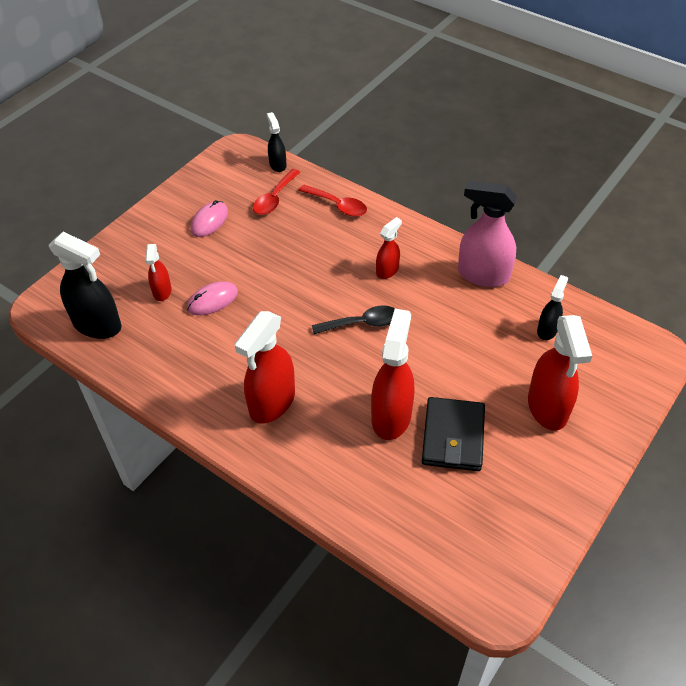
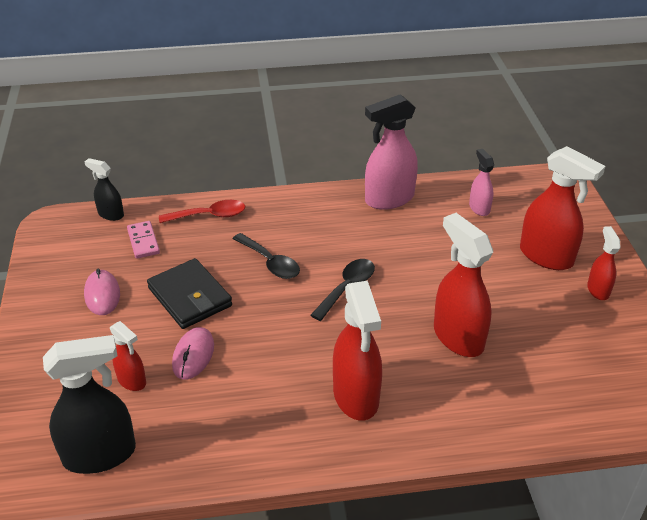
camera: 45 degrees left, 10 degrees down
red spoon [253,169,300,215] -> pink domino [127,221,160,259]
red spray bottle [376,217,402,279] -> red spray bottle moved to [587,226,621,300]
black wallet [422,397,485,471] -> black wallet moved to [147,258,232,329]
black spray bottle [537,275,568,340] -> pink spray bottle [469,149,494,216]
none -> black spoon [233,233,300,279]

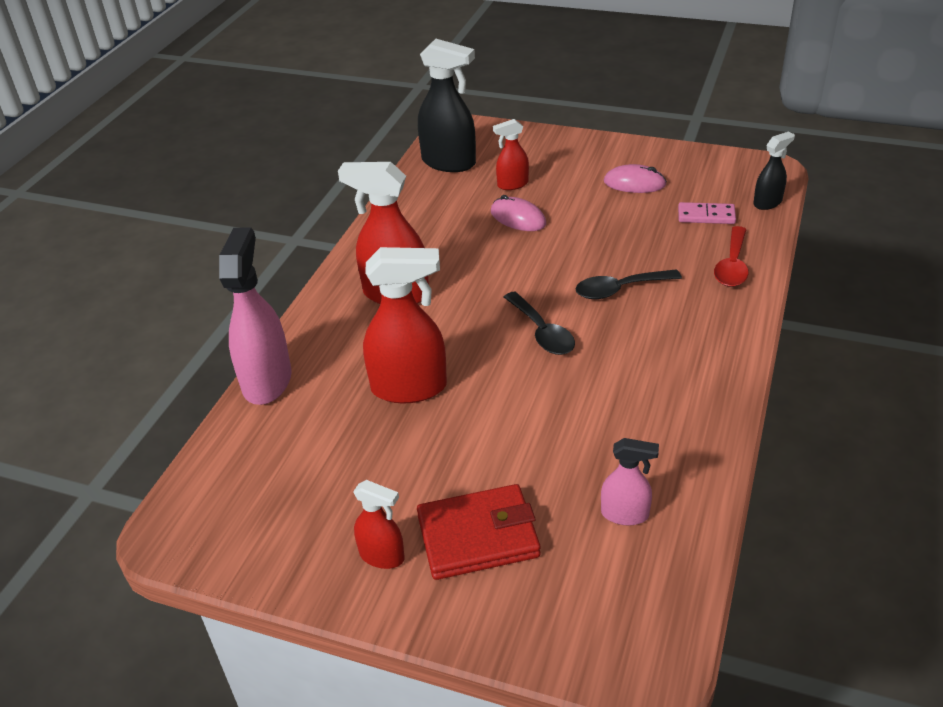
camera: 120 degrees right, 0 degrees up
black spray bottle [43,335,136,474] -> black spray bottle turned 75 degrees counterclockwise [418,39,476,172]
black wallet [147,258,232,329] -> none
pink spray bottle [365,94,418,210] -> pink spray bottle moved to [219,227,291,405]
red spray bottle [520,146,606,270] -> red wallet [417,484,540,580]

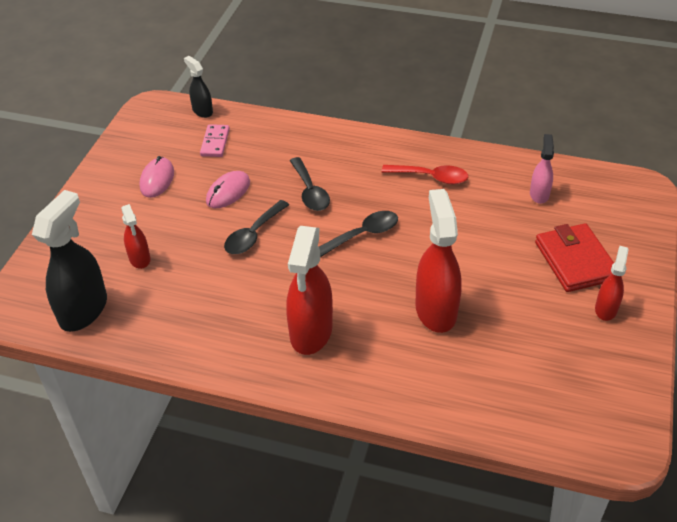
camera: 95 degrees left, 5 degrees up
pink spray bottle [219,227,291,405] -> none
pink mouse [491,195,546,231] -> pink mouse moved to [206,171,250,208]
red spoon [714,226,749,287] -> red spoon moved to [382,165,468,184]
none -> black spoon [224,200,289,254]

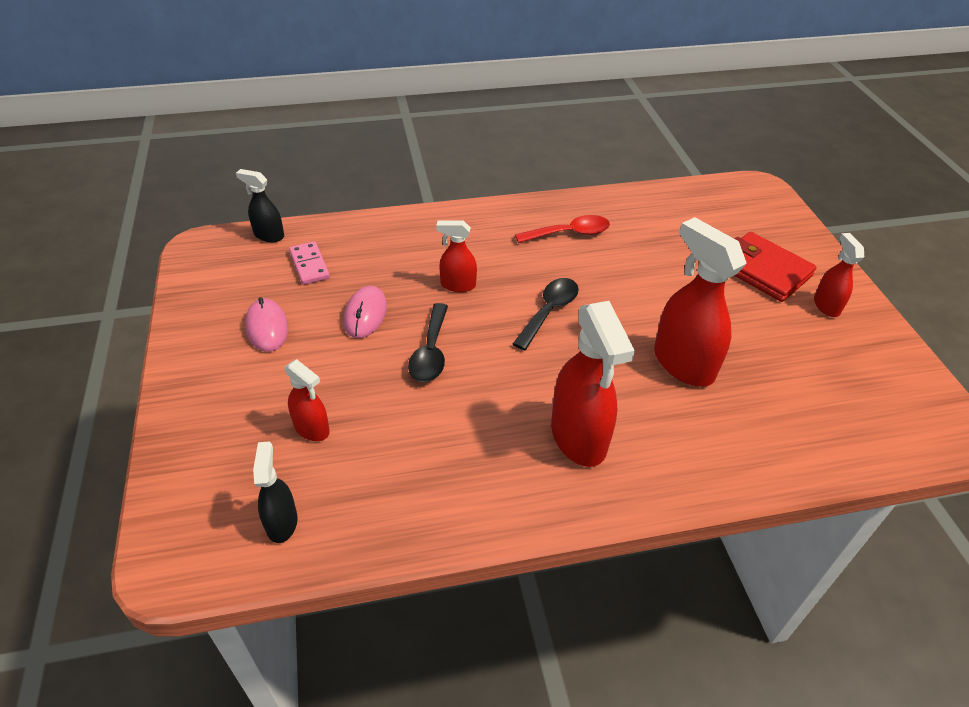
camera: 30 degrees left, 0 degrees up
black spray bottle [32,190,107,332] -> black spray bottle [253,442,297,543], size x0.54
black spoon [290,157,330,211] -> red spray bottle [436,220,477,292]
pink spray bottle [530,134,554,204] -> none

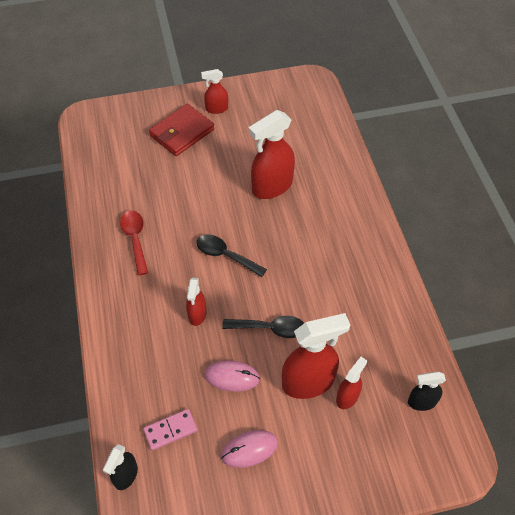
camera: 90 degrees left, 10 degrees up
red spray bottle [551,301,635,467] -> red spray bottle moved to [282,313,350,399]

